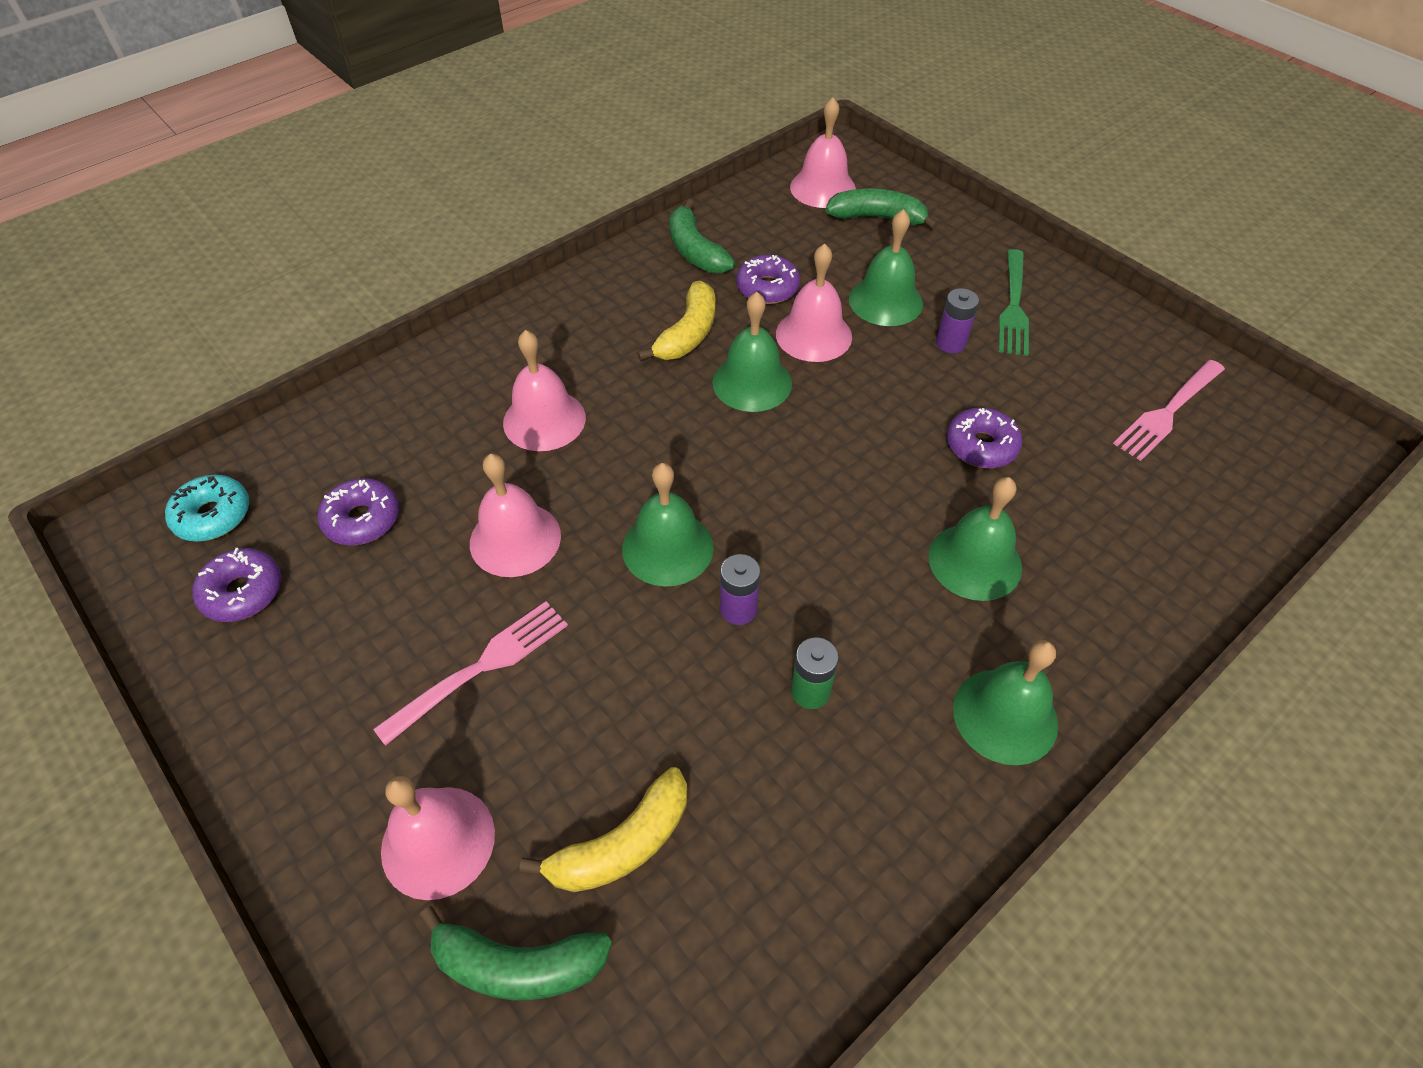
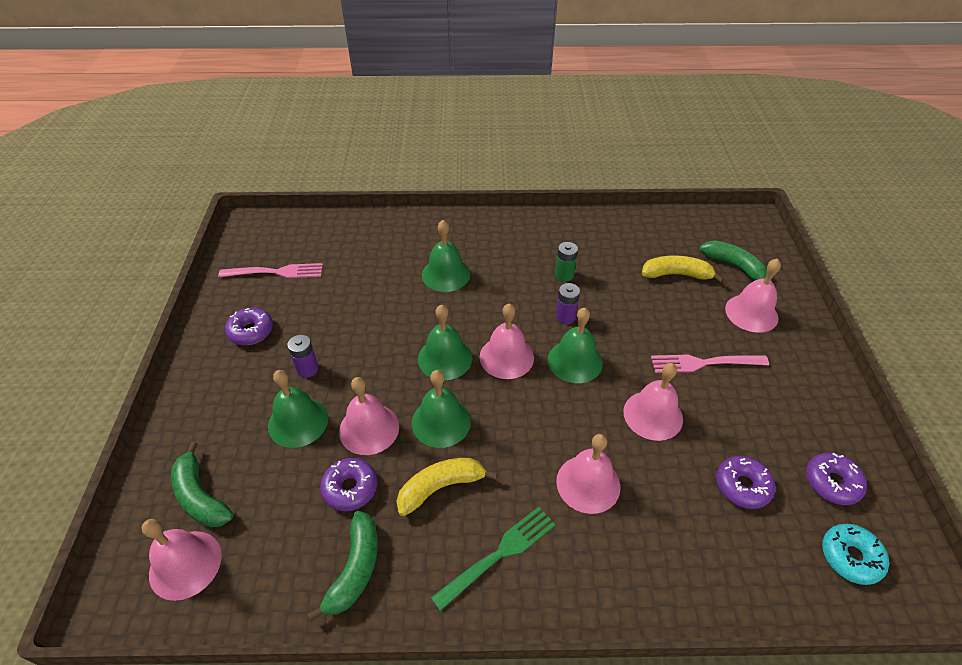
camera: 140 degrees left, 5 degrees down
purple donut [947,408,1022,468] -> purple donut moved to [225,308,273,345]
green bell [953,640,1058,765] -> green bell moved to [418,304,473,380]
green fork [999,249,1029,356] -> green fork moved to [431,507,556,611]
none -> pink bell [480,303,534,379]

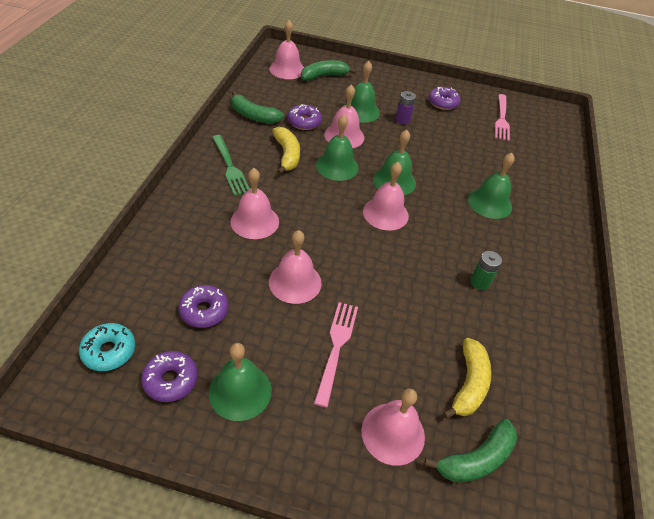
camera: 100 degrees right, 0 degrees up
green bell [548,308,603,383] -> green bell moved to [209,343,272,421]
purple battery [556,283,580,324] -> none

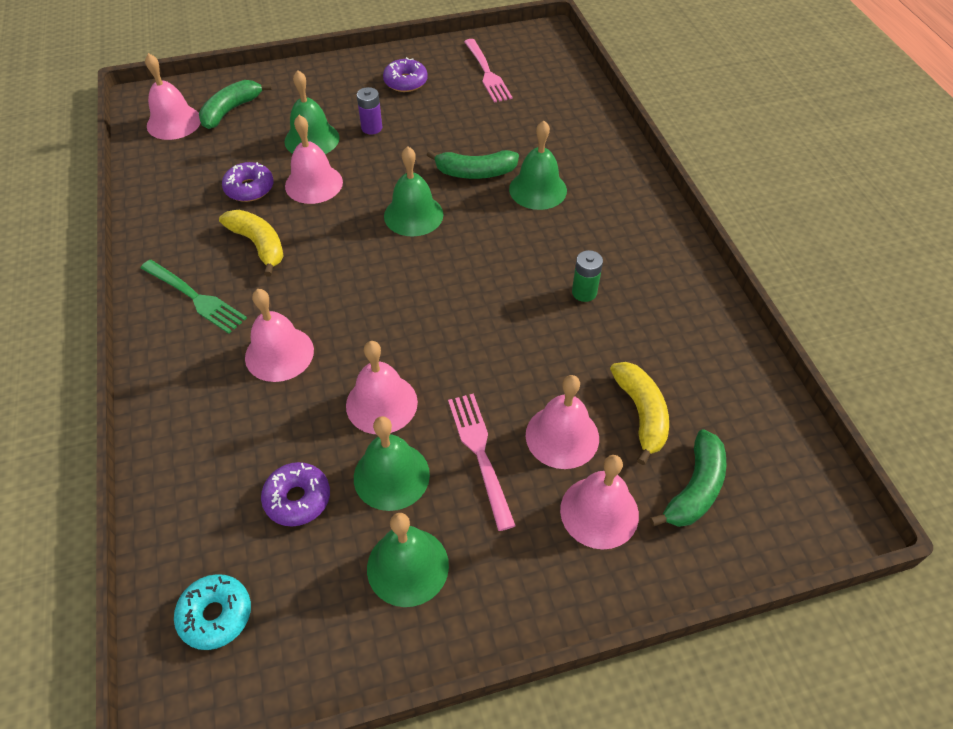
camera: 25 degrees left, 5 degrees up
purple donut [141,351,198,402] -> none
green banana [231,91,284,124] -> green banana moved to [427,150,519,179]
green bell [316,114,358,181] -> green bell moved to [354,416,430,511]
pink bell [363,162,409,230] -> pink bell moved to [526,375,599,469]

